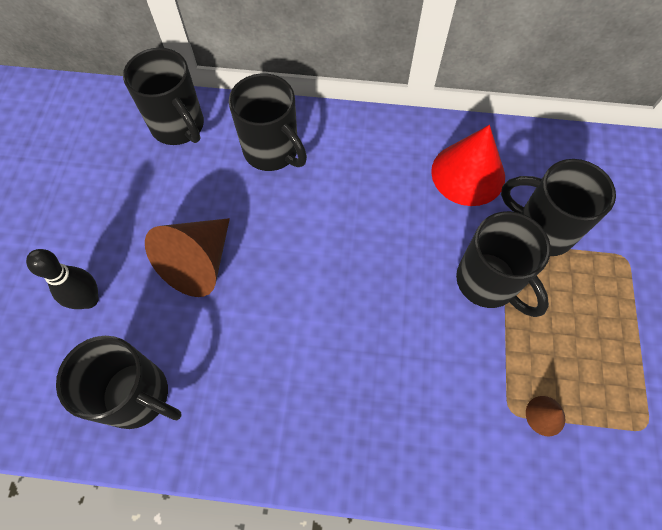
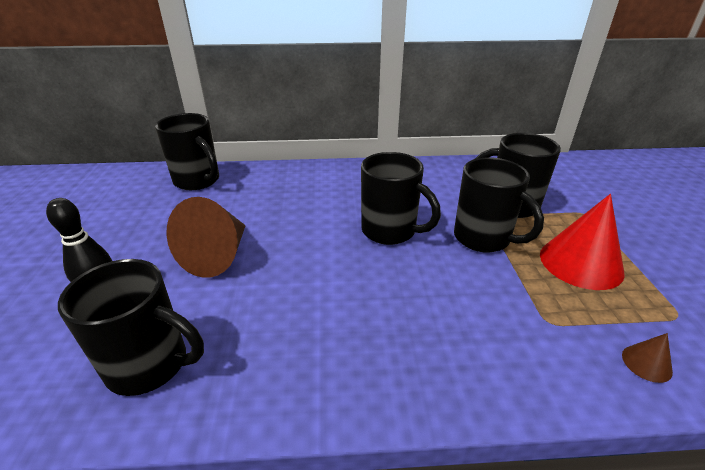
camera: 10 degrees left, 30 degrees down
black mug [229,73,307,171] -> black mug moved to [361,152,441,245]
red cone [431,125,505,206] -> red cone moved to [540,194,625,290]
brown cone [526,396,565,436] -> brown cone moved to [622,333,673,383]

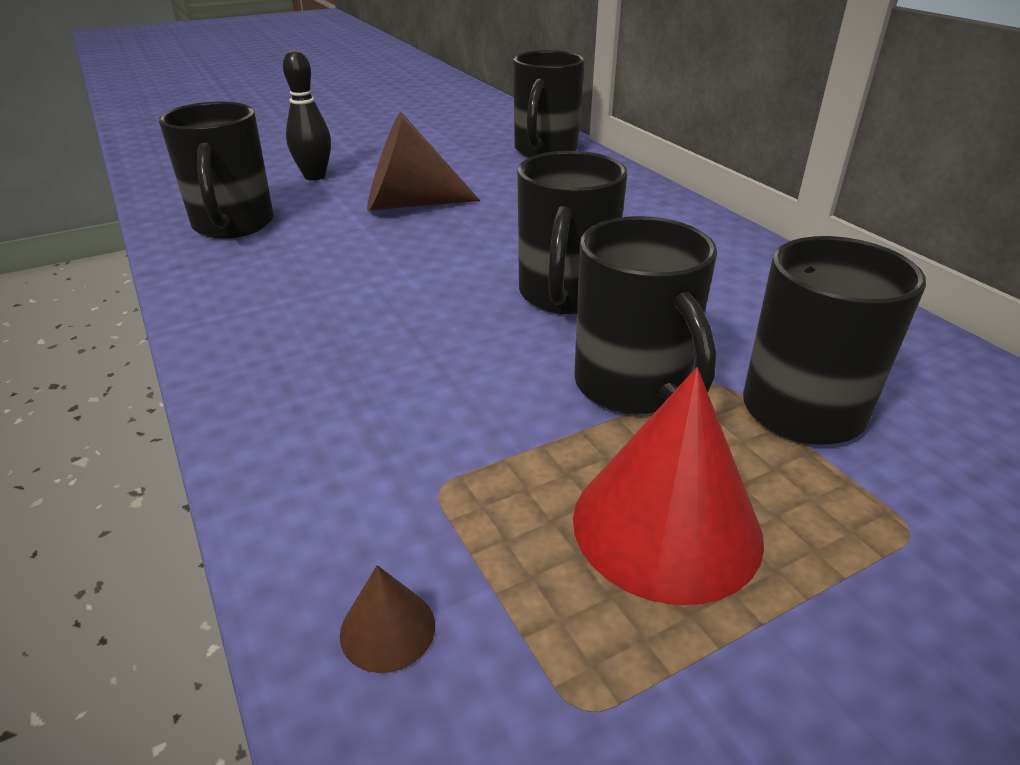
camera: 65 degrees right, 0 degrees up
black mug [454,157,544,252] -> black mug turned 45 degrees counterclockwise [574,216,717,415]

